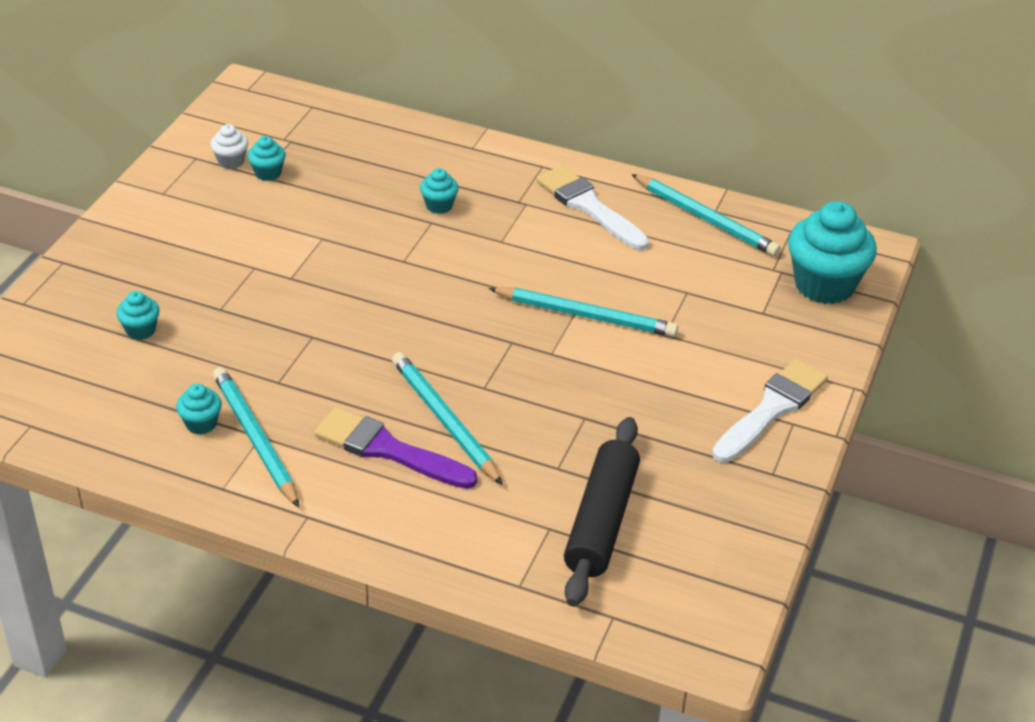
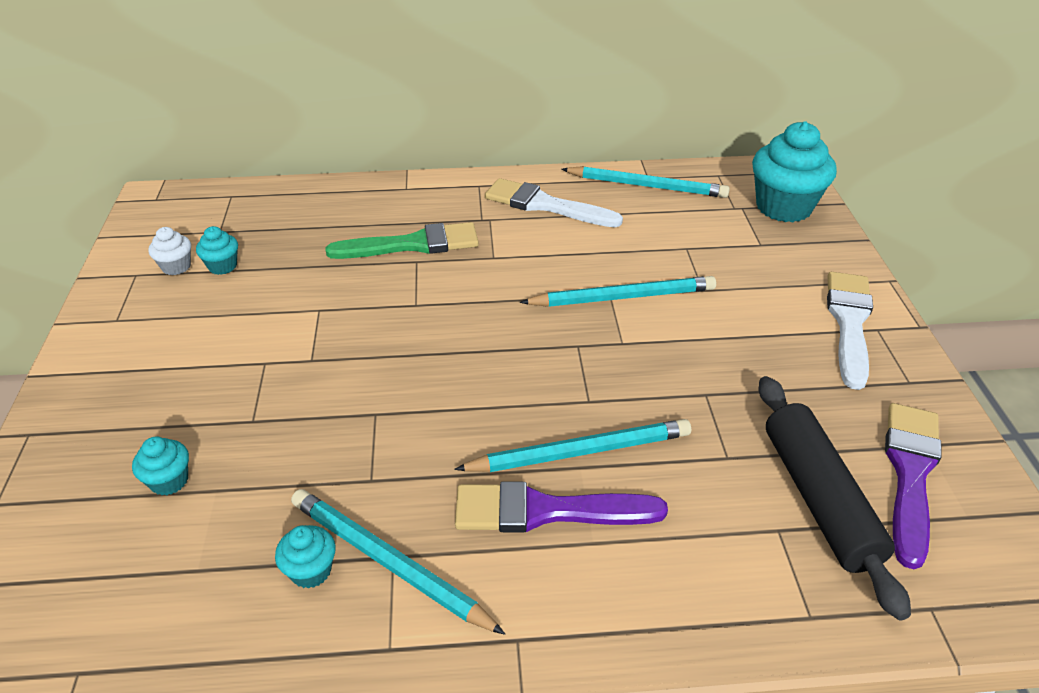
camera: 25 degrees left, 0 degrees up
turquoise pencil [392,352,503,485] -> turquoise pencil turned 135 degrees clockwise [454,419,691,472]
turquoise cupcake [420,168,459,214] -> green brush [326,222,479,259]
none -> purple brush [885,403,942,569]

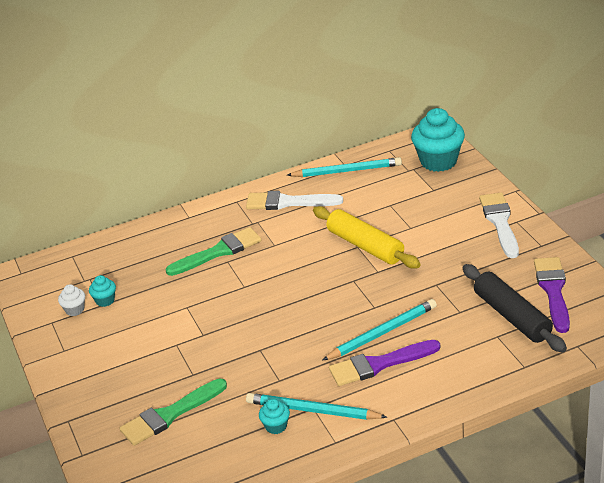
camera: 15 degrees left, 5 degrees down
turquoise cupcake [132,437,189,495] -> green brush [120,378,227,446]
turquoise pencil [520,276,716,307] -> yellow rolling pin [313,206,421,269]

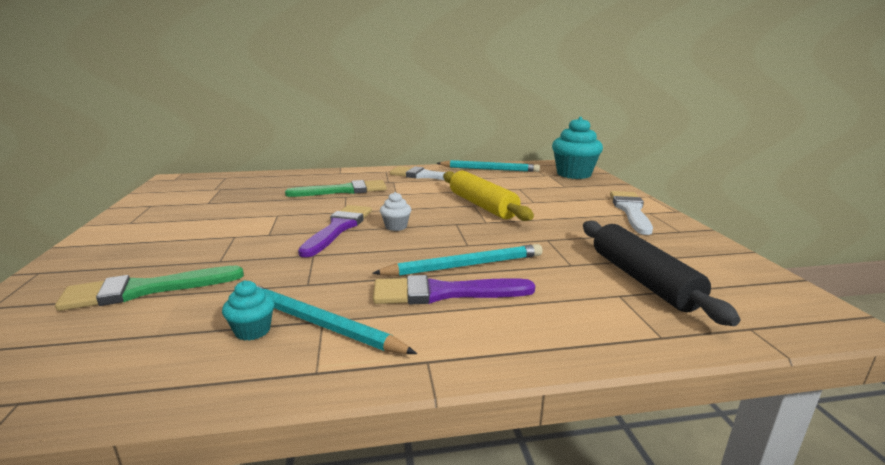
camera: 10 degrees right, 15 degrees down
white cupcake [58,284,85,316] -> white cupcake moved to [380,192,411,231]
turquoise cupcake [89,275,116,307] -> none
purple brush [534,257,570,333] -> purple brush moved to [298,205,372,258]

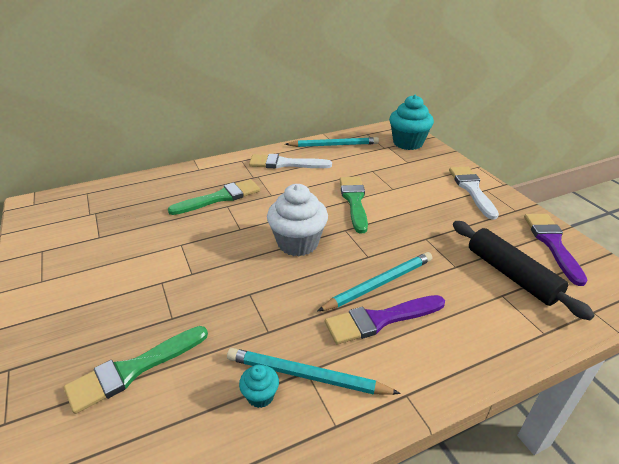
camera: 15 degrees left, 15 degrees up
purple brush [298,205,372,258] -> purple brush moved to [524,214,588,286]
white cupcake [380,192,411,231] -> white cupcake [267,184,328,256], size x2.15
yellow rolling pin [443,171,534,221] -> green brush [340,177,368,233]

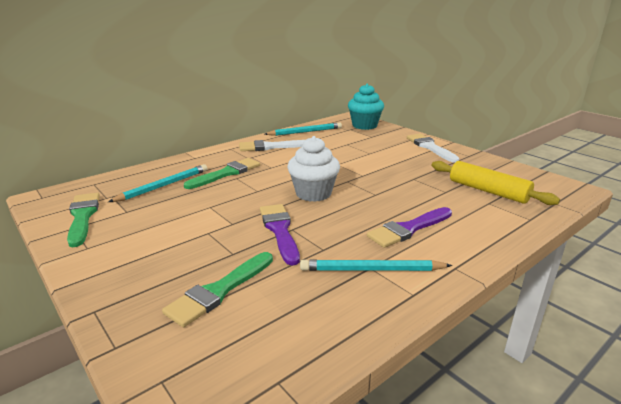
camera: 15 degrees left, 10 degrees down
turquoise cupcake [239,365,279,408] -> none
turquoise pencil [317,252,432,312] -> turquoise pencil moved to [108,164,207,202]
green brush [340,177,368,233] -> green brush moved to [67,193,100,247]
black rolling pin [453,221,595,320] -> yellow rolling pin [432,161,560,205]
purple brush [524,214,588,286] -> purple brush moved to [260,204,300,265]

